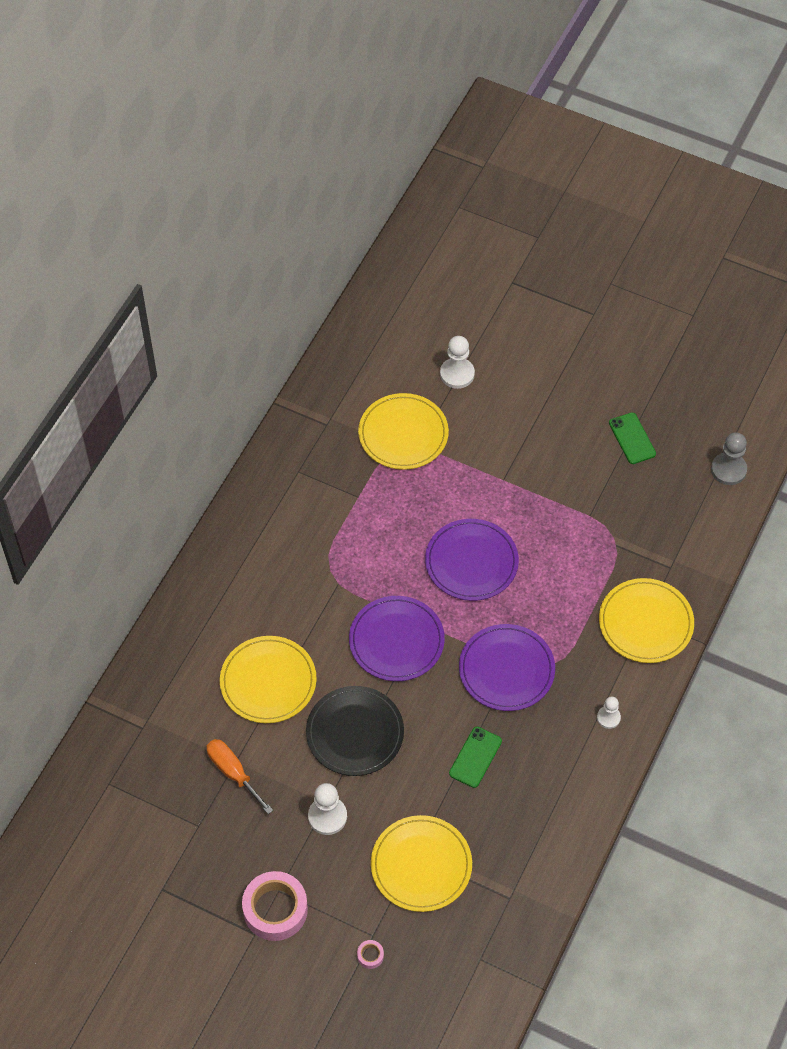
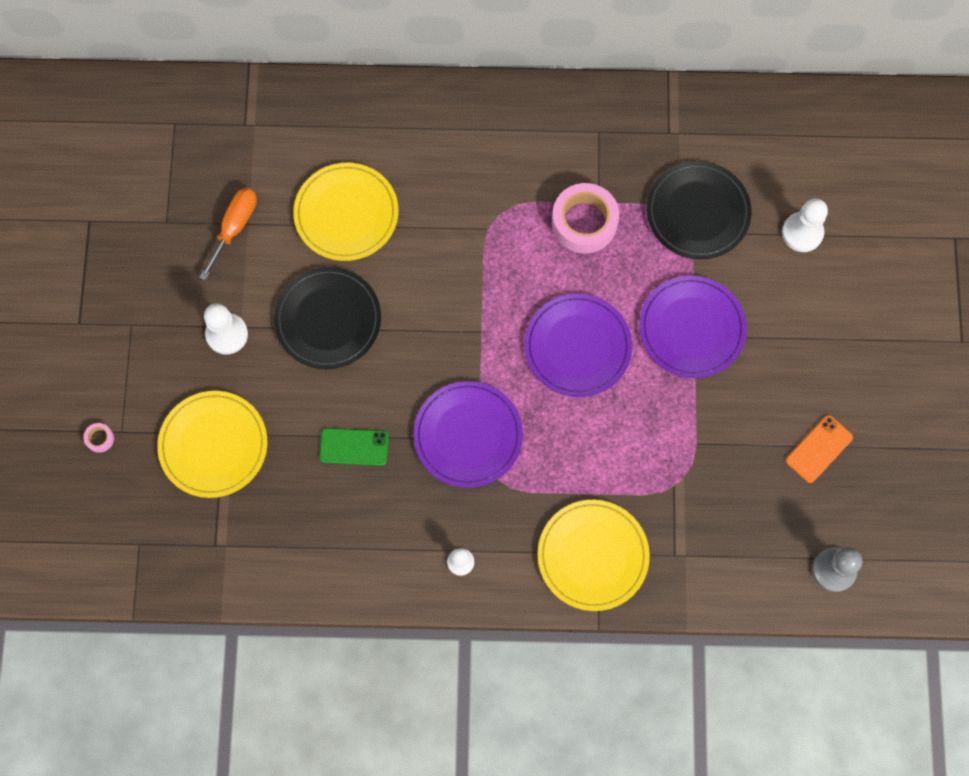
camera: 65 degrees right, 15 degrees up
pink tape [242,871,308,941] -> pink tape moved to [552,183,619,253]
purple plate [349,596,445,681] -> purple plate moved to [639,276,747,378]
yellow plate [358,393,449,470] -> black plate [646,161,752,259]
green phone [609,413,656,464] -> orange phone [786,415,853,483]

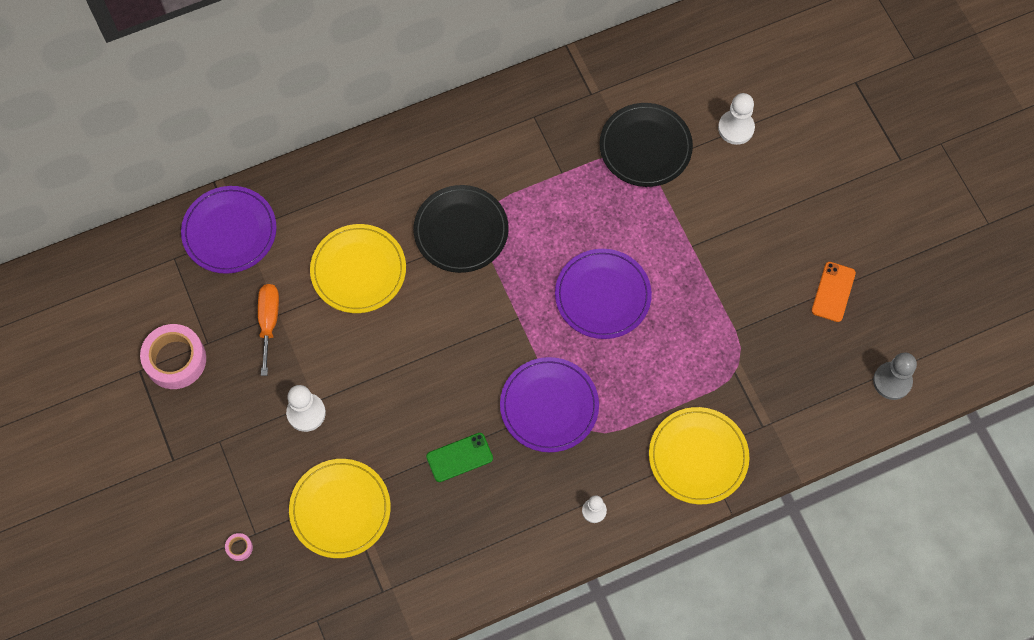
camera: 25 degrees left, 5 degrees down
black plate [274,267,381,369] -> black plate moved to [413,185,509,273]
pink tape [552,183,619,253] -> pink tape moved to [140,324,206,389]
purple plate [639,276,747,378] -> purple plate moved to [181,186,276,274]

